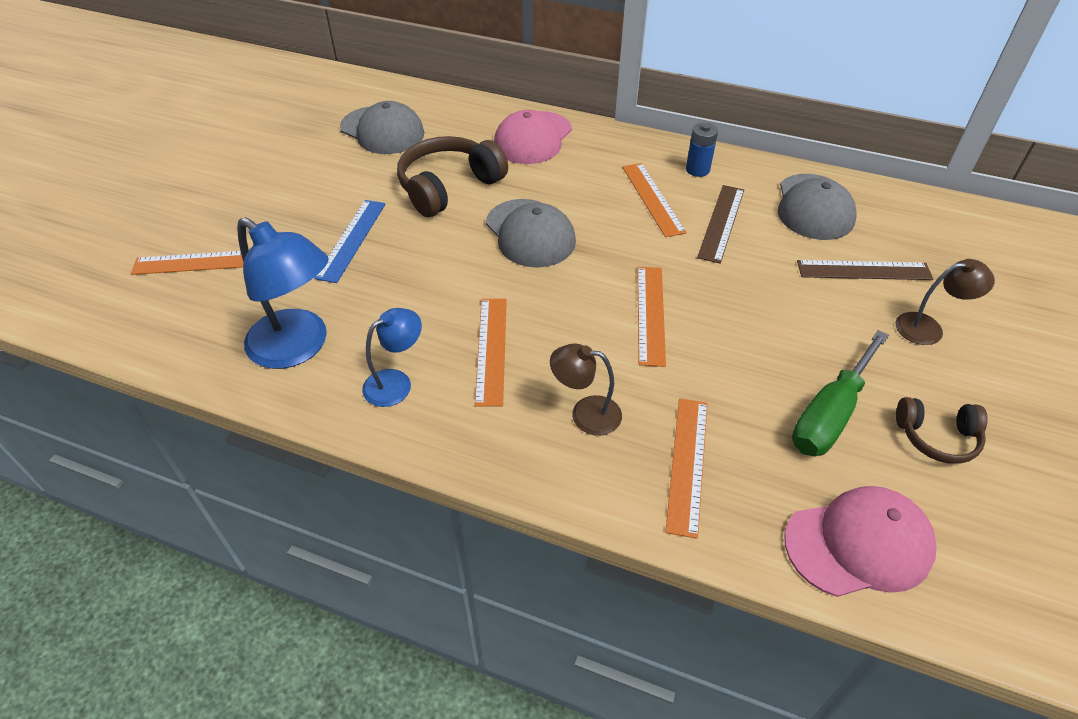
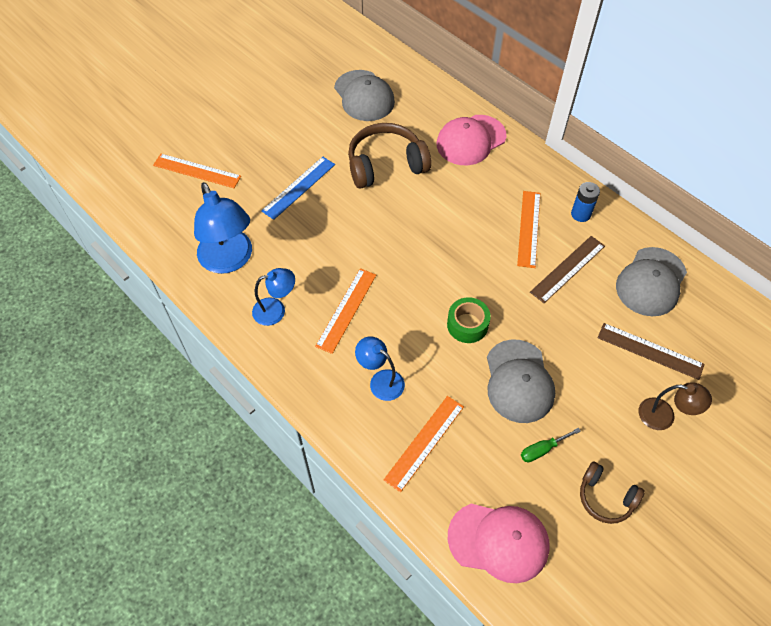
camera: 25 degrees right, 10 degrees up
grey cap [486,199,576,268] -> grey cap moved to [487,339,555,423]
brown lamp [550,343,622,436] -> blue lamp [355,336,405,401]
orange ruler [637,267,666,367] -> green tape [447,297,491,343]
green screwdriver [792,330,889,456] -> green screwdriver [521,428,581,462], size x0.49

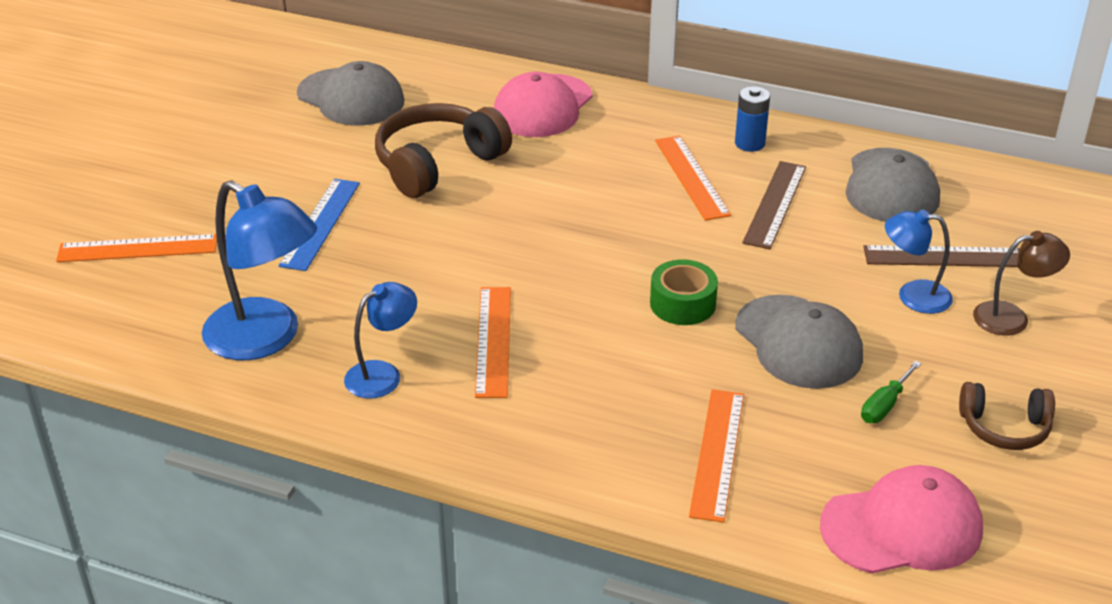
camera: 25 degrees left, 20 degrees down
blue lamp [355,336,405,401] -> blue lamp moved to [885,210,953,314]

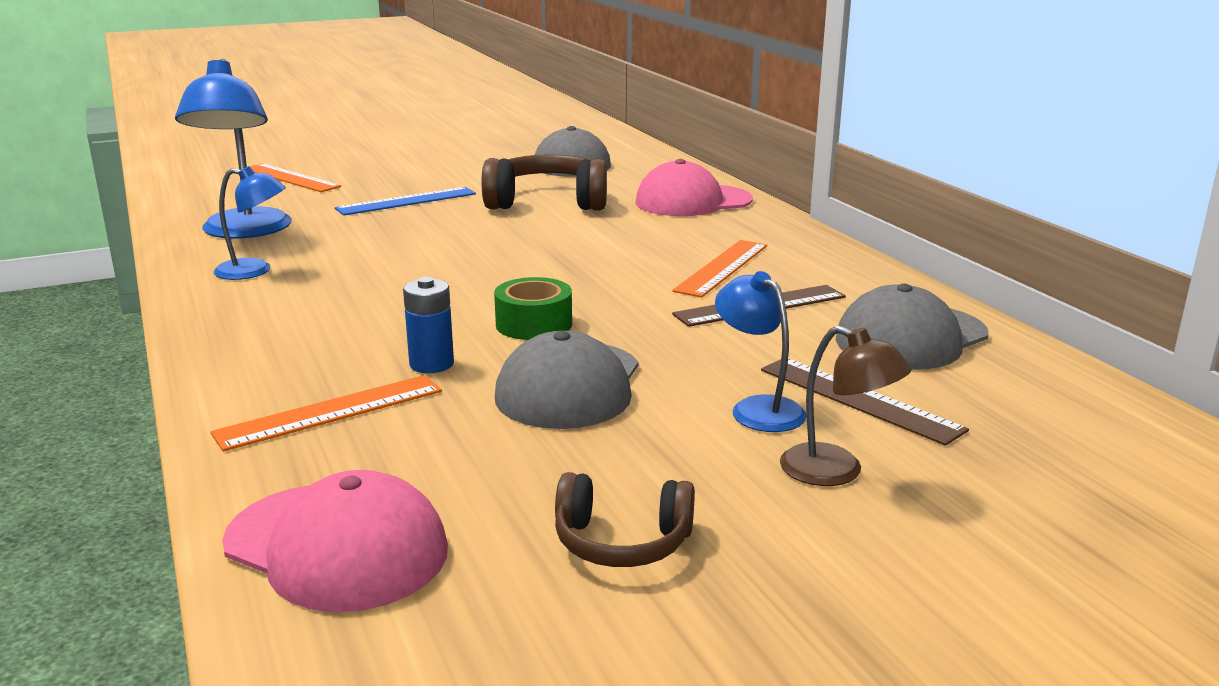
camera: 45 degrees right, 15 degrees down
orange ruler [475,287,511,398] -> none
blue battery [735,86,770,152] -> blue battery moved to [403,277,454,373]
green screwdriver [861,361,922,423] -> none
brown headphones [959,382,1055,450] -> brown headphones turned 45 degrees counterclockwise [555,472,695,567]

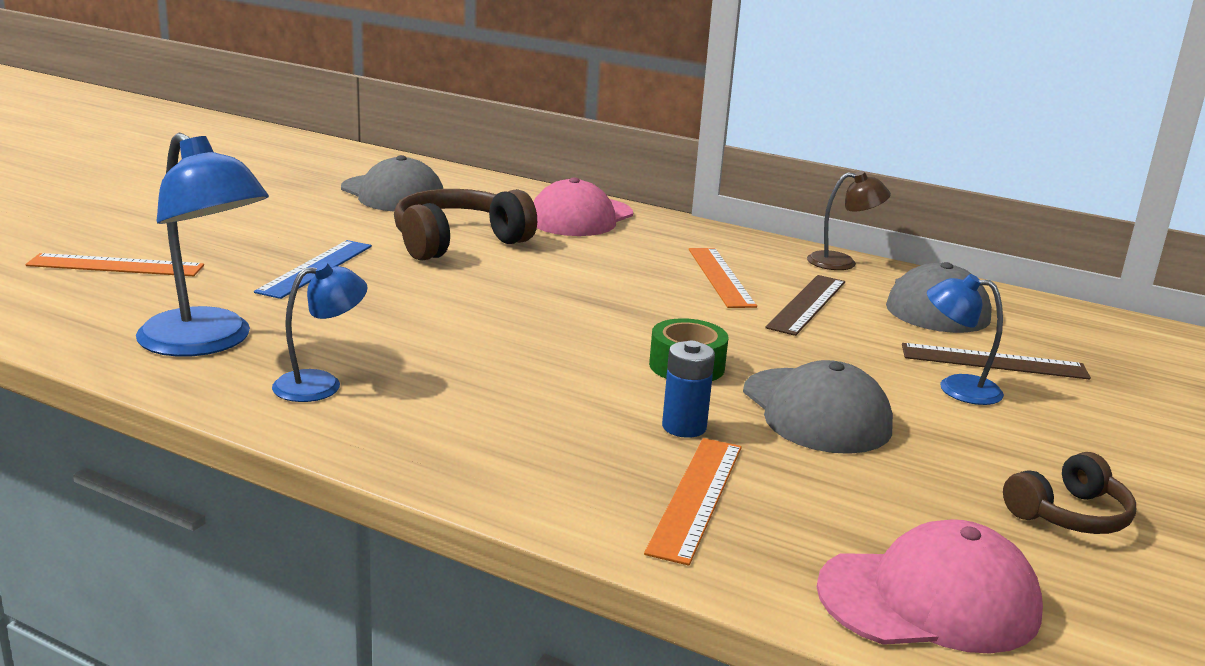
camera: 40 degrees left, 0 degrees up
brown lamp [780,326,912,486] -> brown lamp moved to [807,171,891,270]

